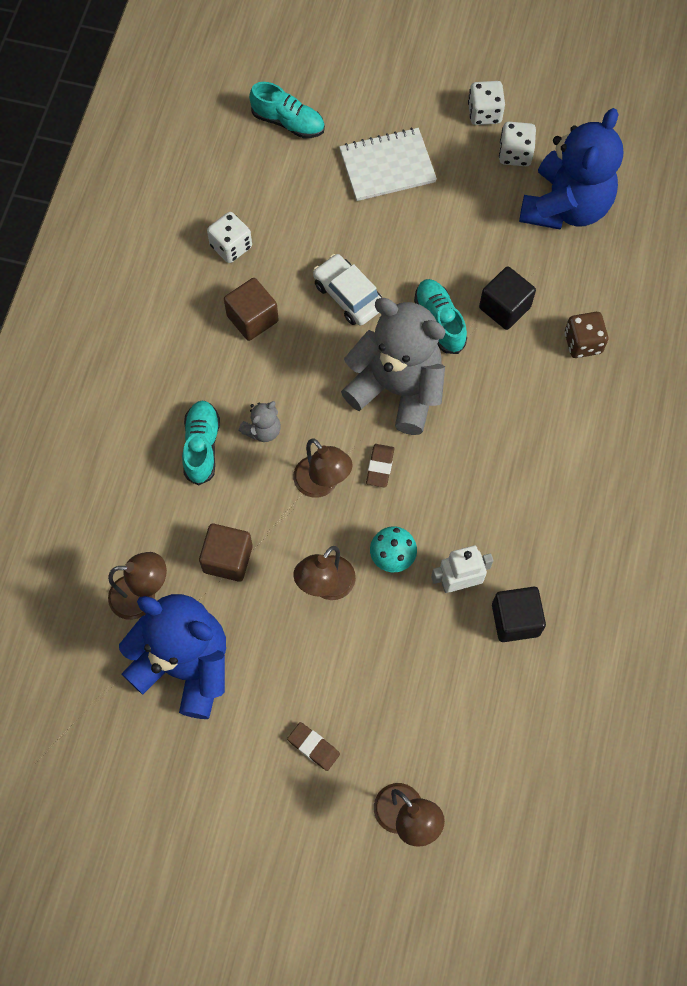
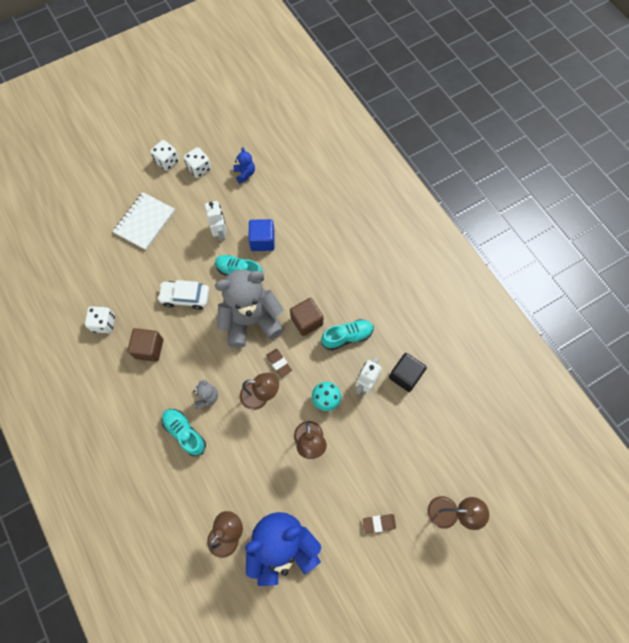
camera: 45 degrees left, 0 degrees up
brown cube [199,524,253,581] -> brown cube moved to [290,298,323,336]
turquoise shoe [249,82,325,138] -> turquoise shoe moved to [321,319,374,351]
black cube [479,266,536,330] -> blue cube [248,219,275,251]
blue teddy bear [519,108,623,230] -> blue teddy bear [234,147,255,184], size x0.42
brown dice [565,312,608,358] -> none
none -> white robot [205,201,227,241]

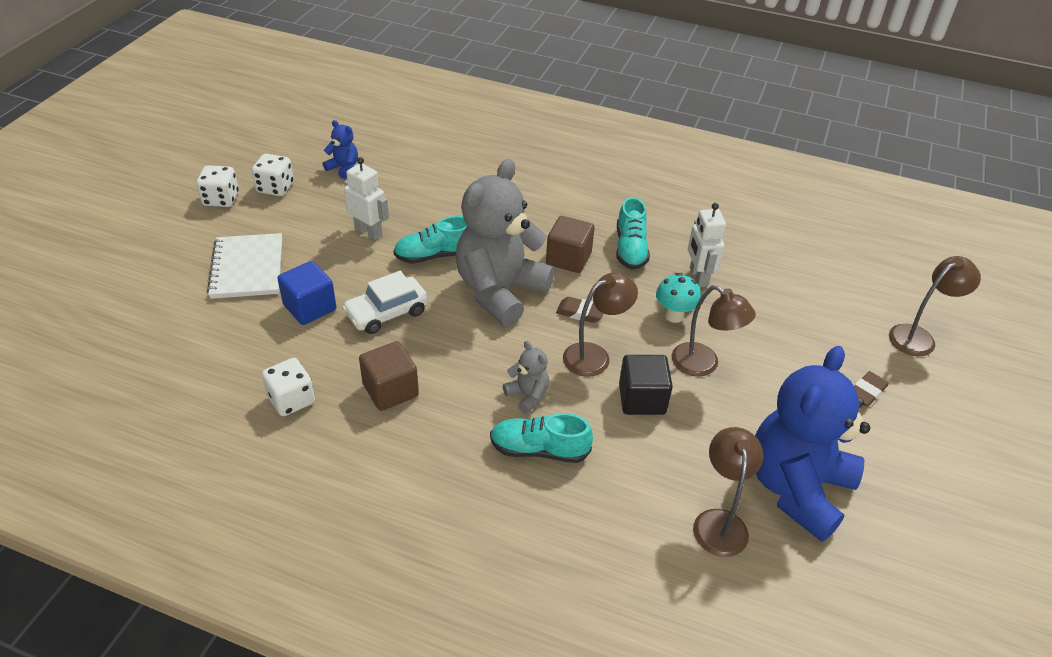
camera: 40 degrees left, 25 degrees down
blue cube [248,219,275,251] -> blue cube moved to [277,261,336,325]
turquoise shoe [321,319,374,351] -> turquoise shoe turned 150 degrees clockwise [616,197,650,270]
black cube [389,353,427,392] -> black cube moved to [619,355,673,415]

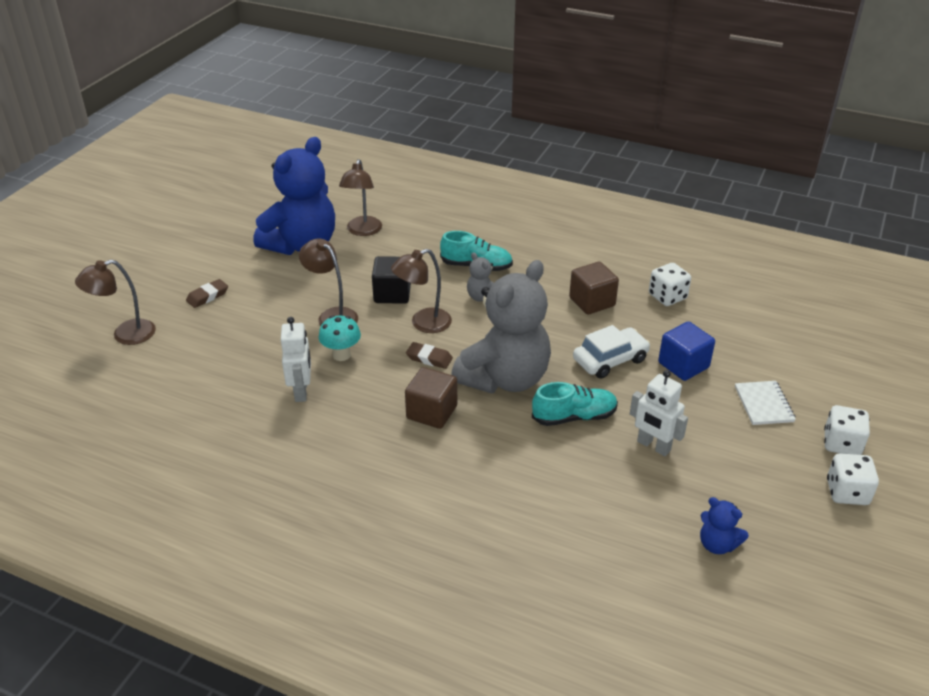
camera: 175 degrees left, 5 degrees down
white notebook [207,233,282,299] -> white notebook [735,381,796,425], size x0.64
white dice [252,154,294,196] -> white dice moved to [824,405,870,455]
turquoise shoe [616,197,650,270] -> none

